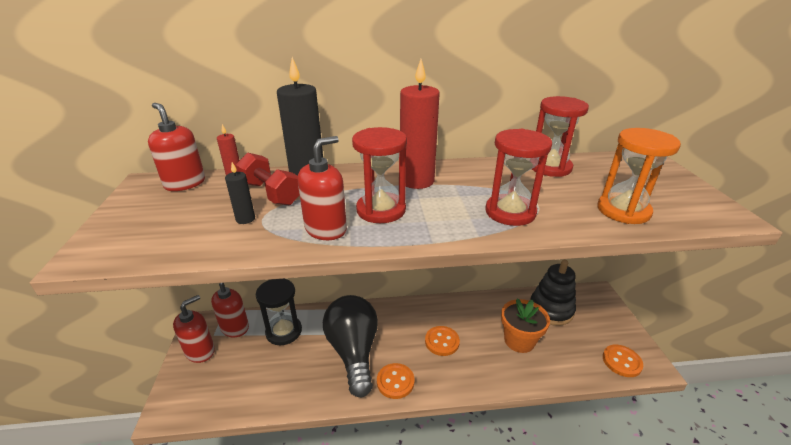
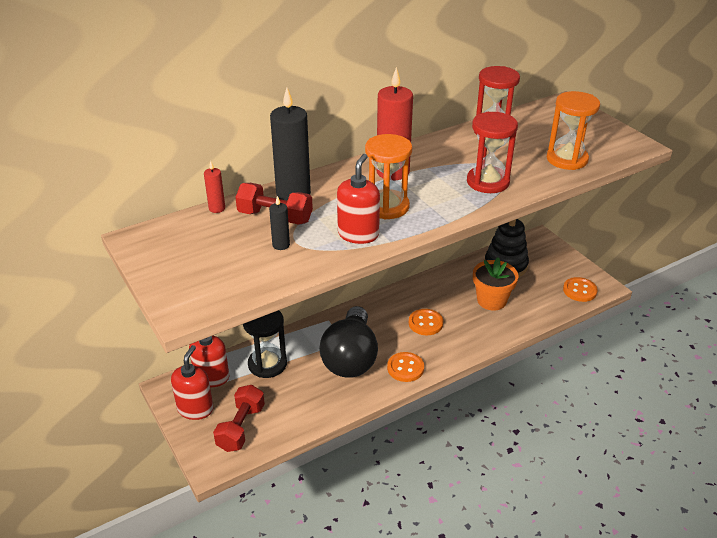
camera: 25 degrees left, 5 degrees up
red soap dispenser [148,103,205,191] -> none
black light bulb [323,295,378,397] -> black light bulb turned 135 degrees counterclockwise [319,306,378,378]
red hourglass [352,127,407,223] -> orange hourglass [365,134,412,219]
none -> red dumbbell [213,385,265,452]

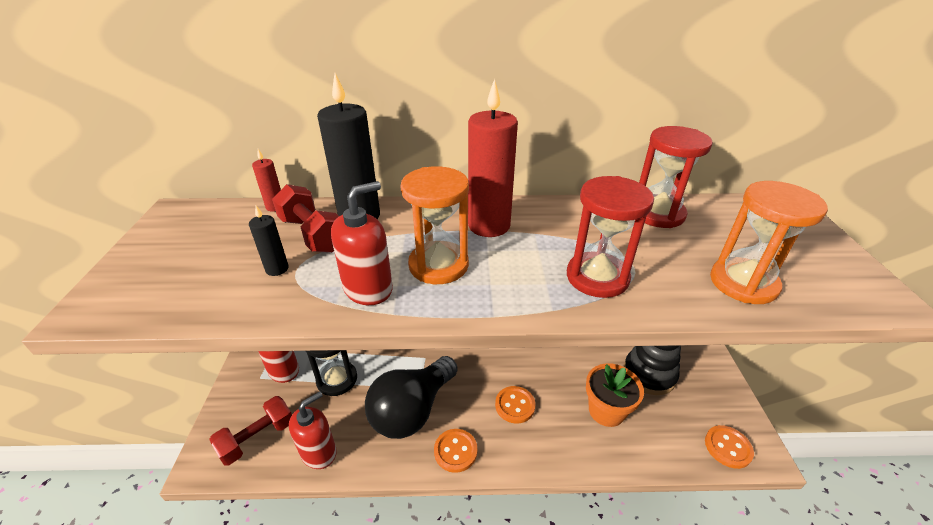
camera: 30 degrees right, 0 degrees up
red soap dispenser [171,345,213,420] -> red soap dispenser moved to [289,391,337,469]

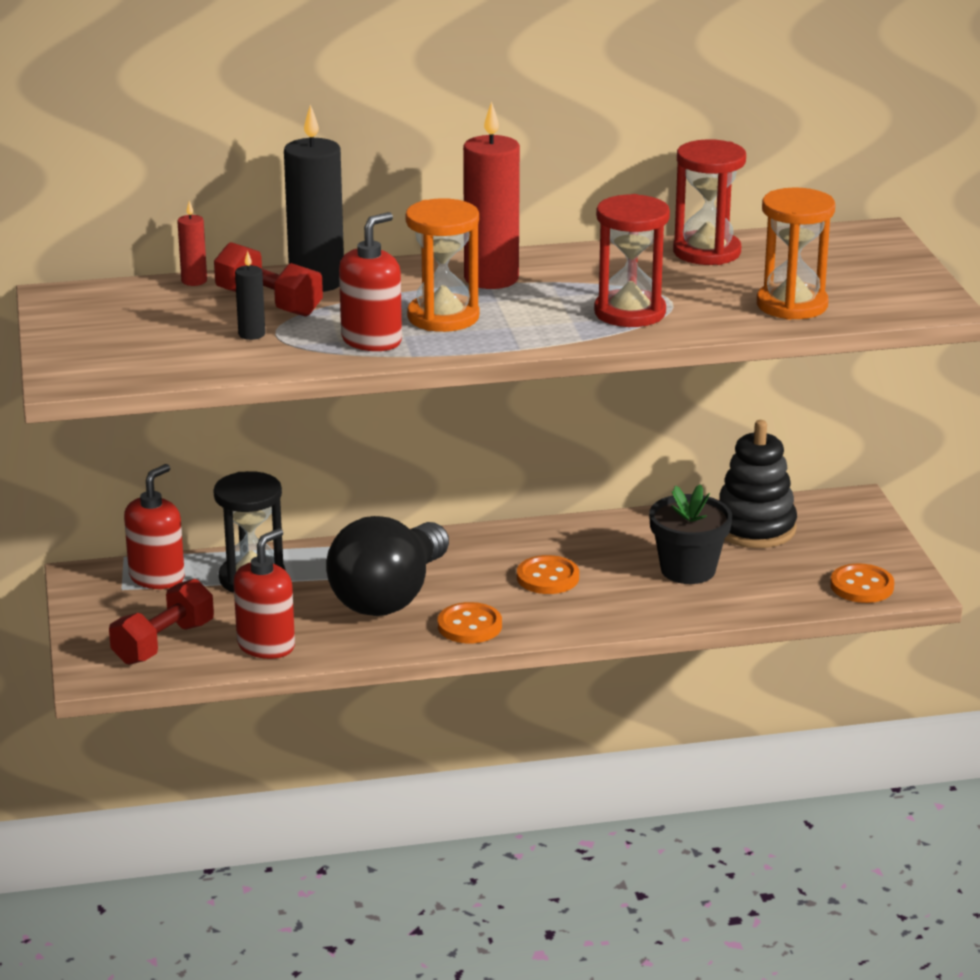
camera: 10 degrees left, 10 degrees down
orange flower pot [586,363,644,427] -> black flower pot [649,484,732,584]

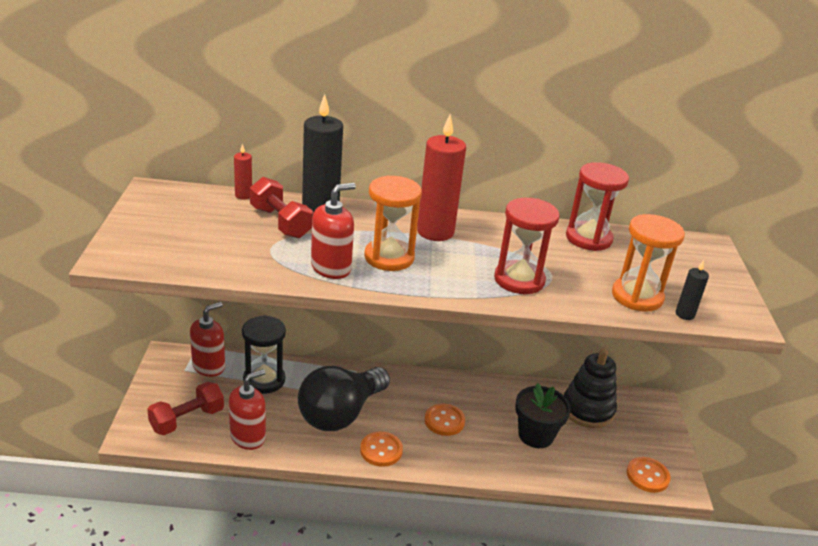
camera: 10 degrees right, 5 degrees up
black candle [235,251,265,340] -> black candle moved to [676,260,709,320]

